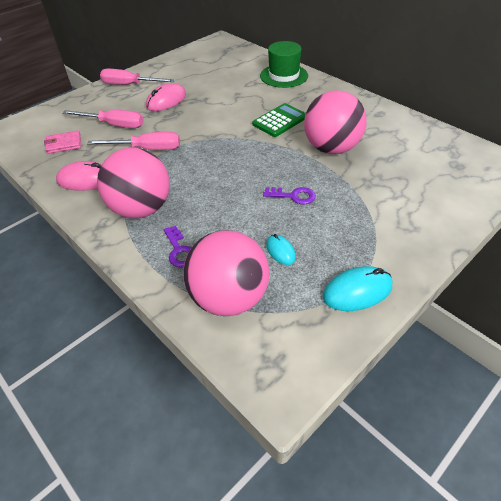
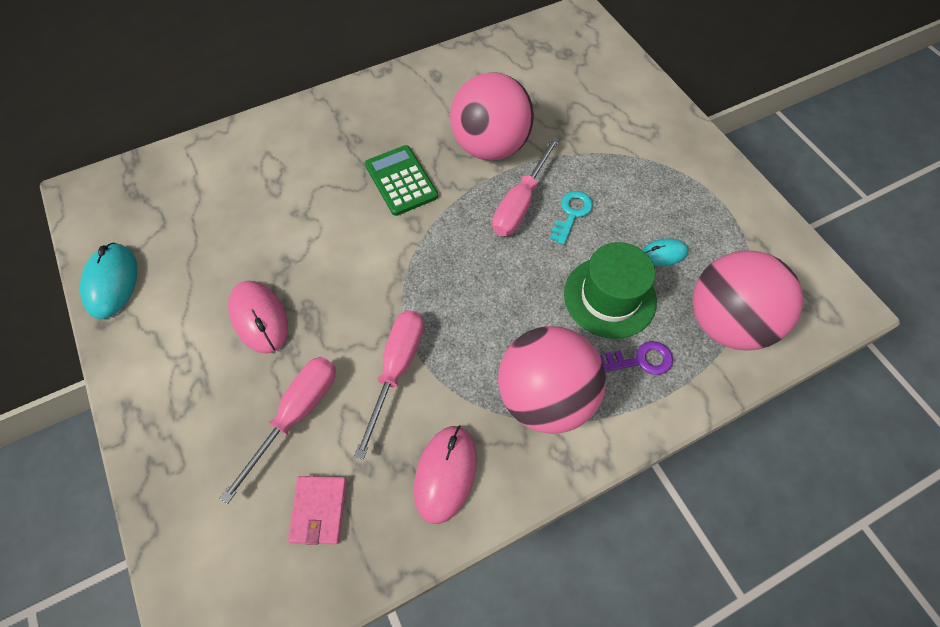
camera: 75 degrees left, 15 degrees up
pink screwdriver [100,69,175,85] -> pink screwdriver moved to [492,137,560,236]
green hat [260,41,308,88] -> green hat moved to [564,242,657,339]
purple key [263,187,316,204] -> turquoise key [550,191,593,245]
turquoise mouse [323,266,392,311] -> turquoise mouse moved to [80,243,137,319]

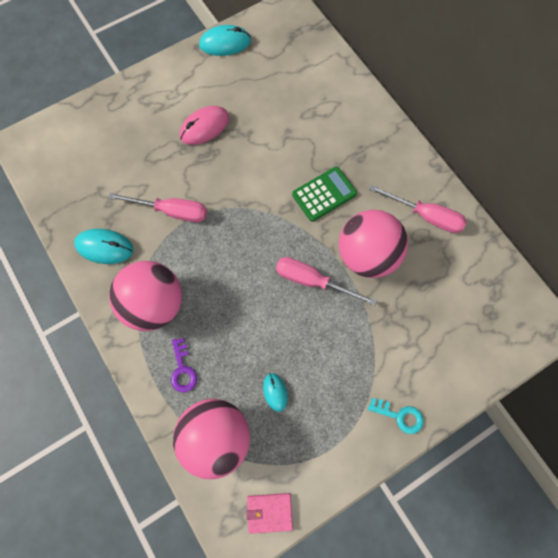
camera: 85 degrees right, 10 degrees up
pink screwdriver [219,357,336,504] -> pink screwdriver moved to [369,185,467,233]
pink wallet [288,476,347,545] -> pink wallet moved to [246,493,293,534]
pink mouse [414,425,477,524] -> turquoise mouse [74,229,133,264]
turquoise key [550,191,593,245] -> turquoise key moved to [368,398,424,434]
green hat [564,242,657,339] -> none

